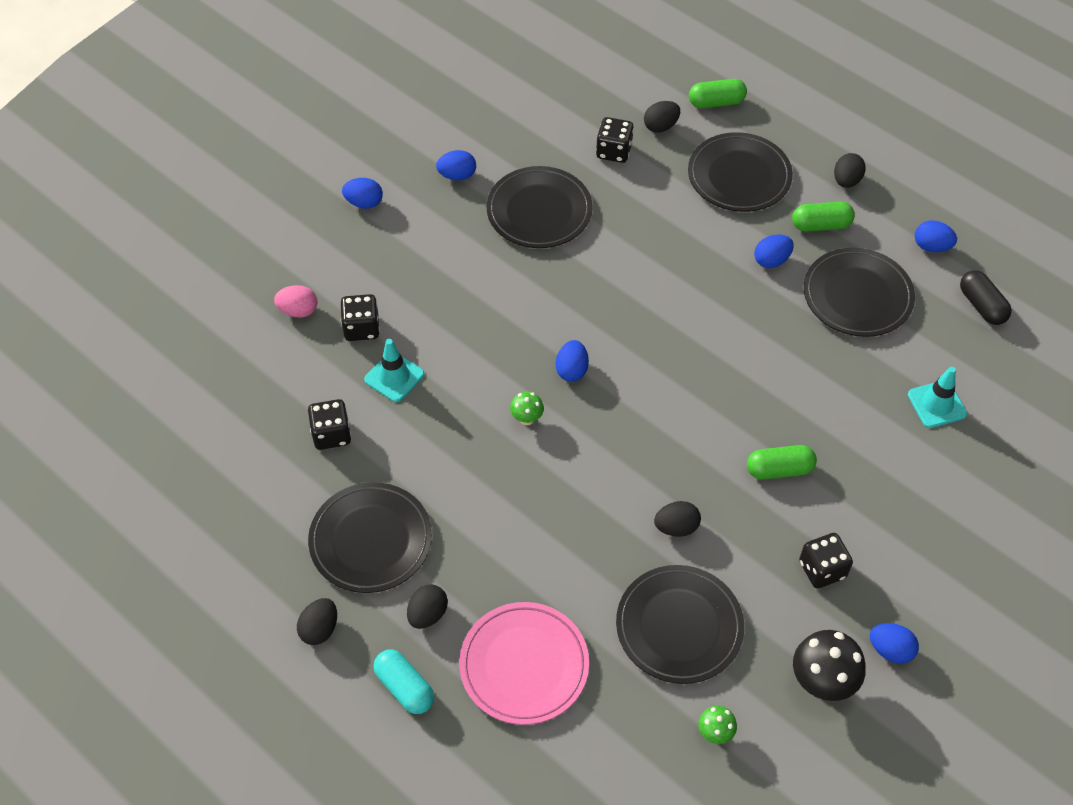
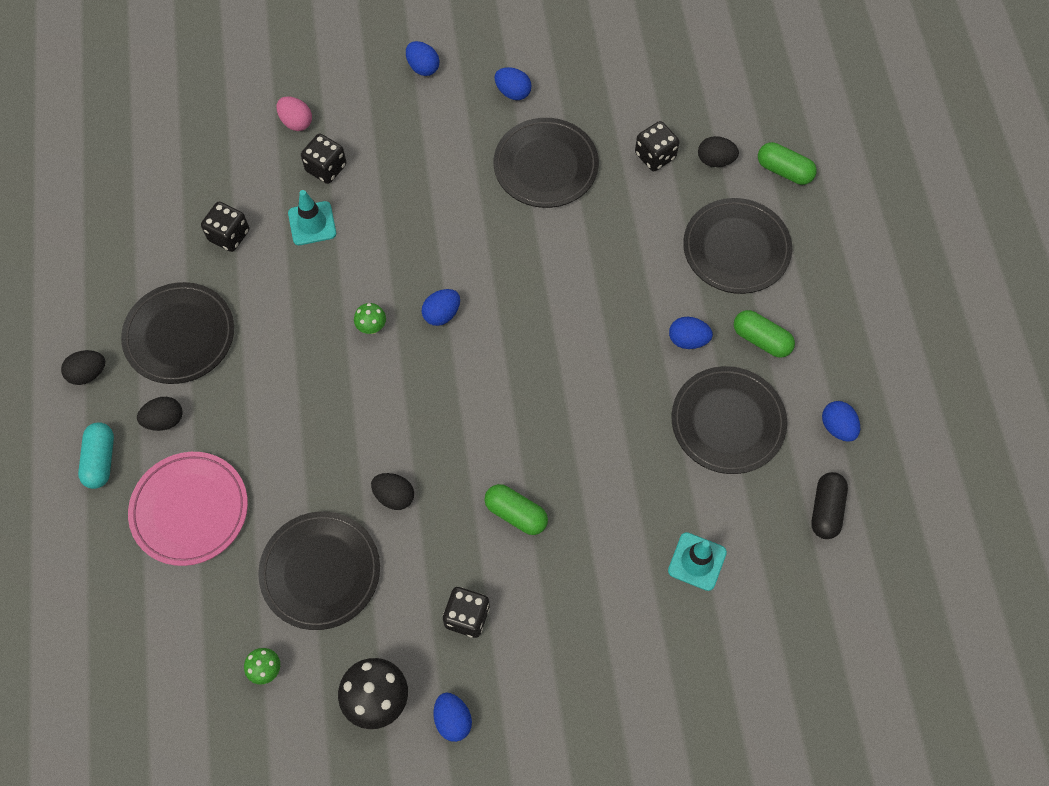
camera: 40 degrees right, 10 degrees up
black egg [834,153,866,188] -> none

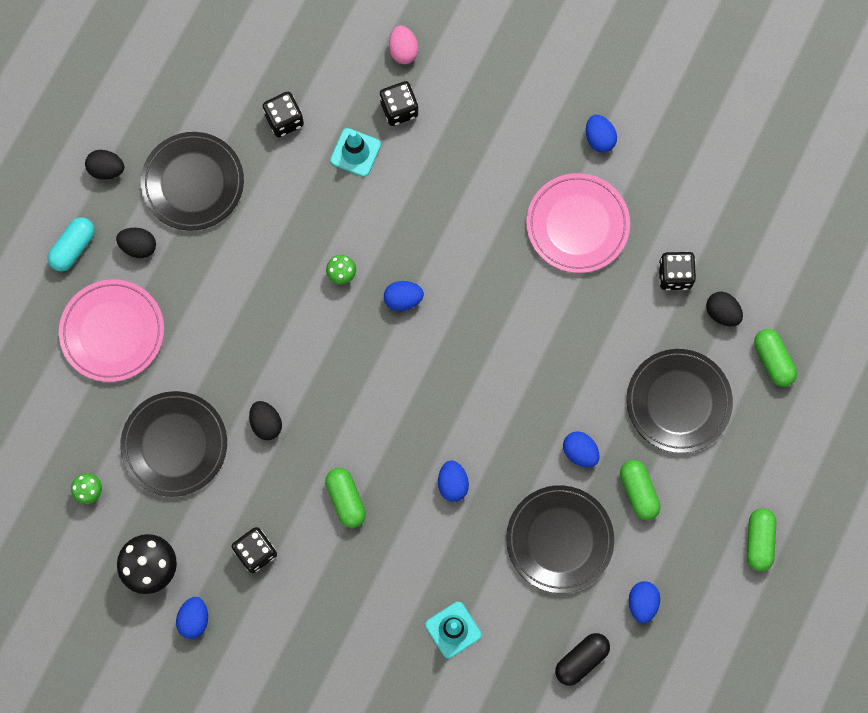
camera: 35 degrees right, 10 degrees up
blue egg [406,41,439,76] -> blue egg moved to [438,460,469,502]
black plate [494,118,599,208] -> pink plate [526,173,630,273]
none -> green capsule [747,508,776,571]

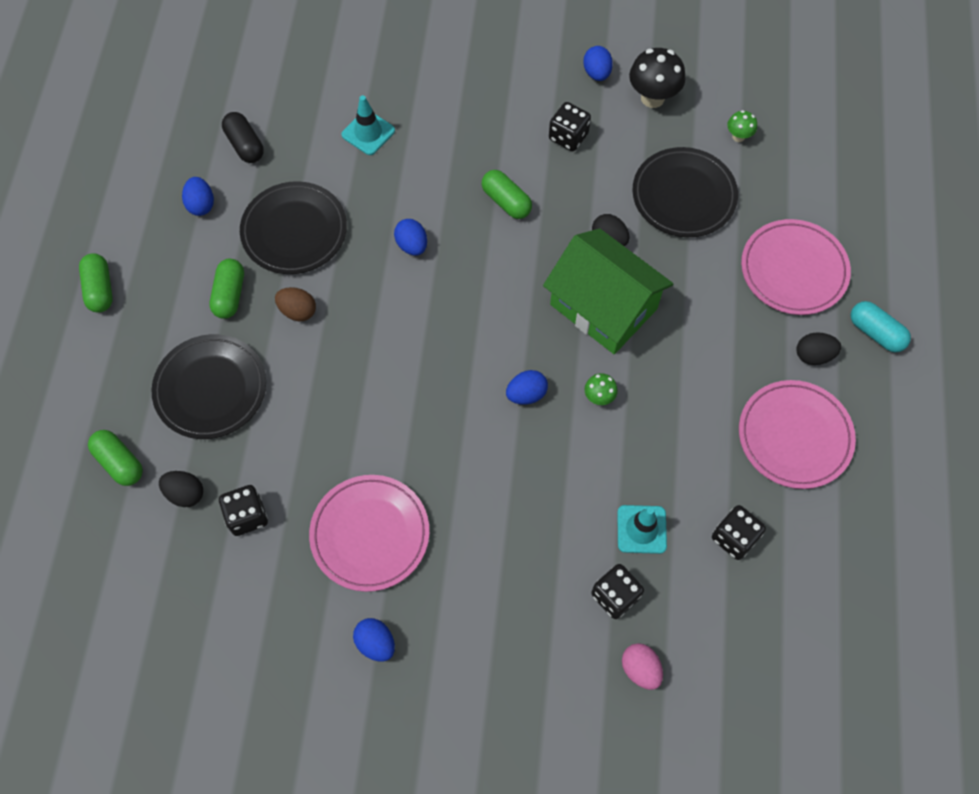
camera: 160 degrees right, 10 degrees down
turquoise capsule [47,217,95,271] -> turquoise capsule turned 60 degrees counterclockwise [851,301,911,352]
black egg [85,150,124,180] -> none
black plate [141,132,244,231] -> pink plate [739,380,856,489]
black capsule [555,633,610,686] -> black capsule turned 60 degrees counterclockwise [222,112,264,163]
blue egg [563,431,600,467] -> brown egg [275,287,316,321]
green capsule [620,460,661,520] -> green capsule turned 45 degrees clockwise [210,259,244,319]
none -> green house [543,228,673,354]

